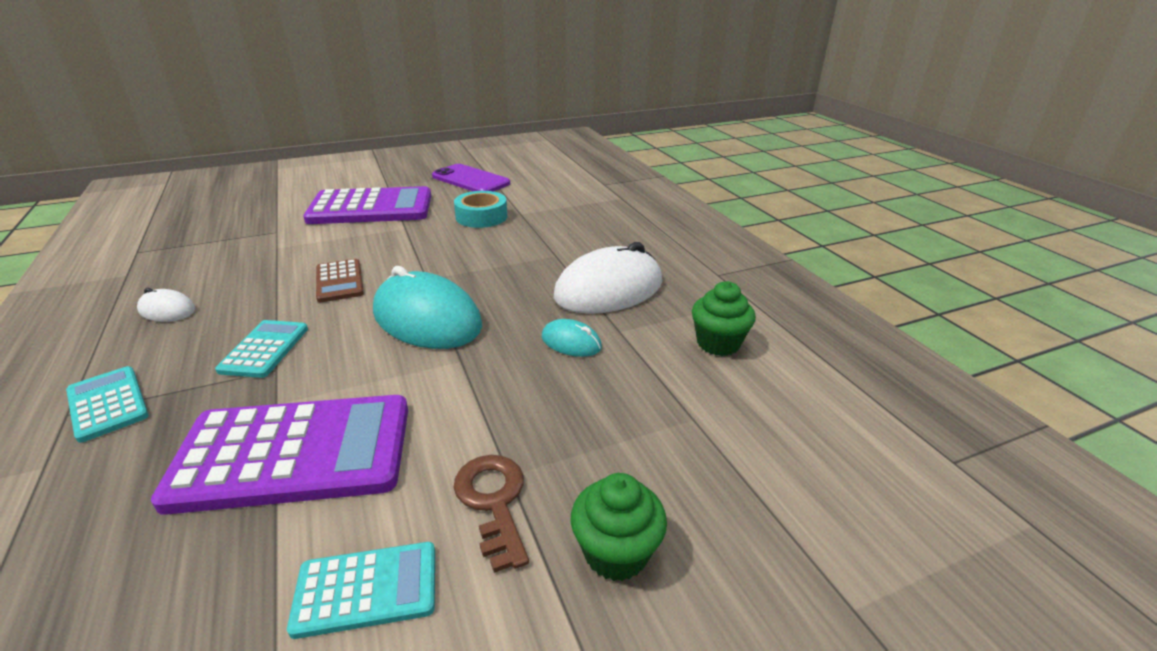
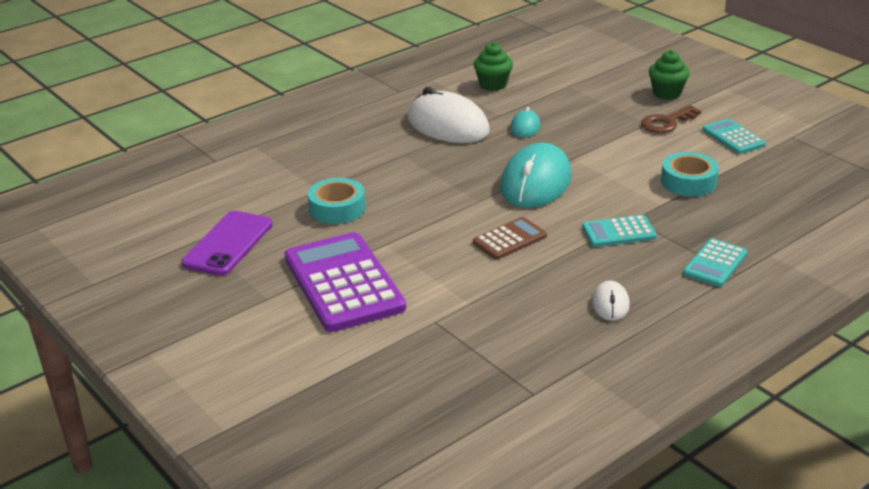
camera: 105 degrees left, 0 degrees up
purple calculator [151,395,408,515] -> turquoise tape [661,152,719,196]

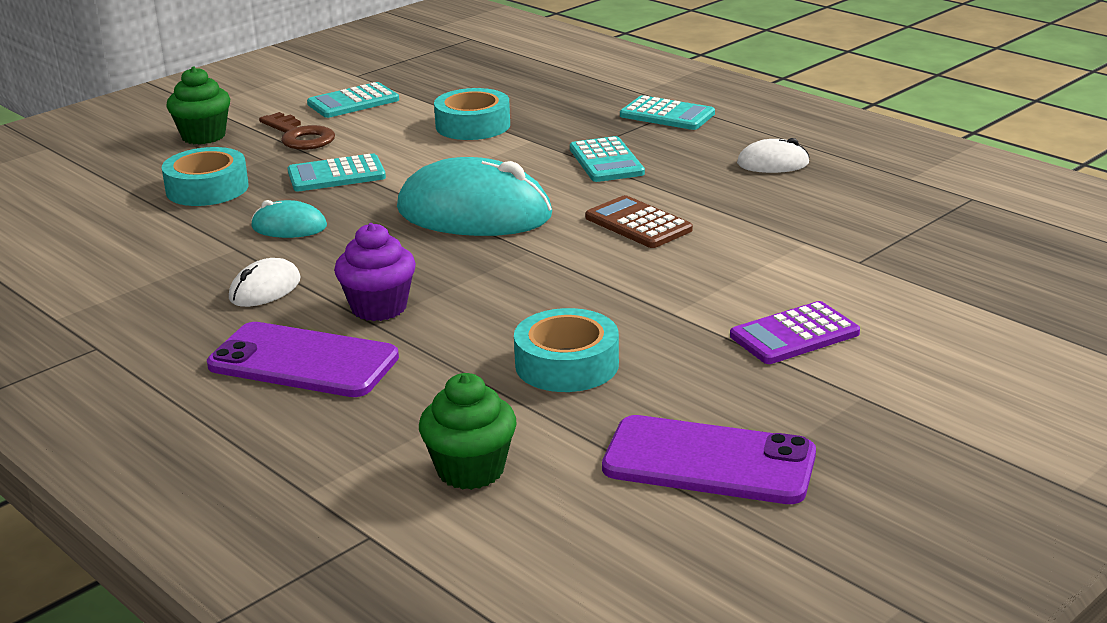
camera: 95 degrees left, 5 degrees down
purple calculator [284,232,406,332] -> purple calculator [730,301,860,364], size x0.50
white mouse [408,87,490,143] -> white mouse [229,258,301,307], size x0.47
green cupcake [474,42,513,91] -> green cupcake moved to [419,373,517,490]
none -> turquoise tape [162,147,249,206]
none -> purple phone [207,322,399,397]
none -> turquoise calculator [288,154,386,191]
none -> purple cupcake [334,223,416,321]

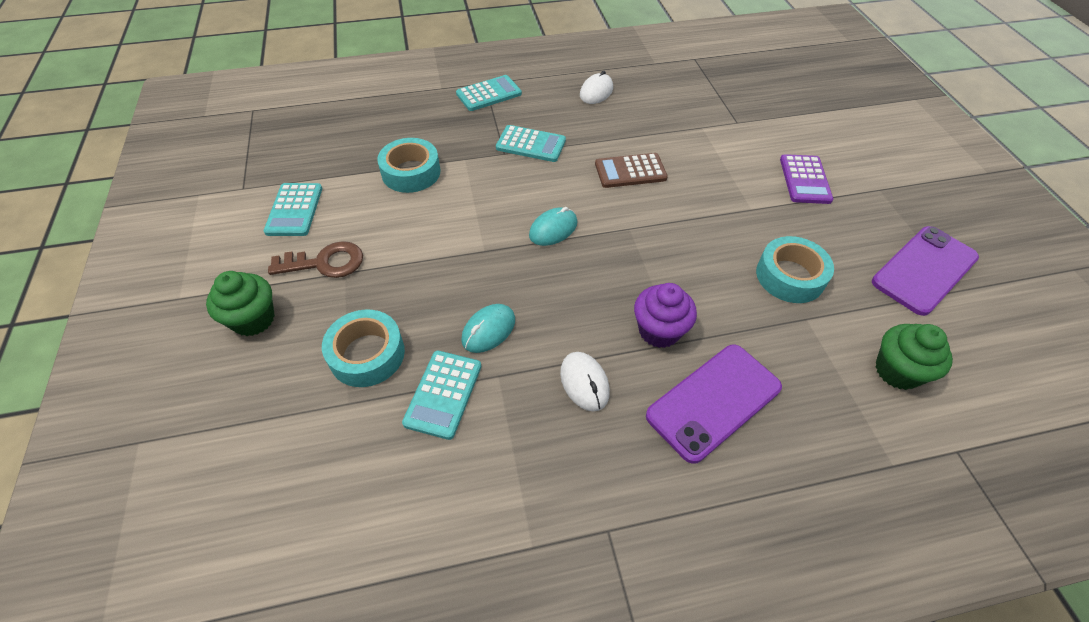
camera: 60 degrees left, 25 degrees up
turquoise calculator [288,154,386,191] -> turquoise calculator moved to [402,351,481,440]
turquoise mouse [397,157,552,236] -> turquoise mouse [529,207,577,246], size x0.47

